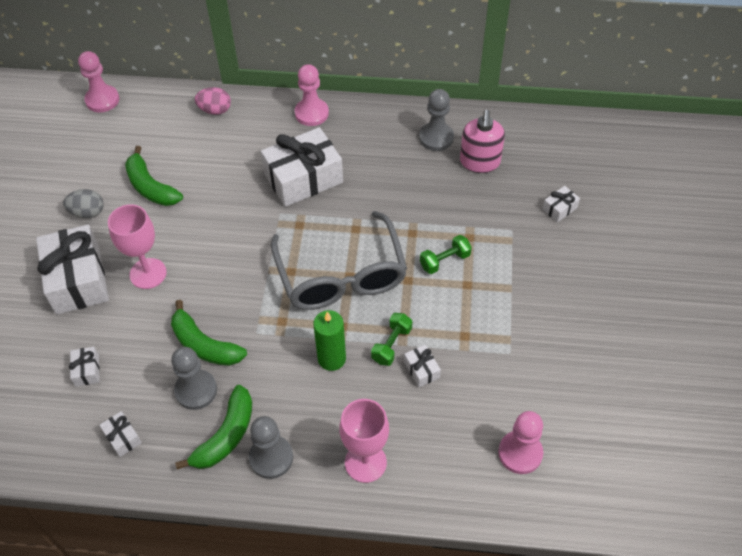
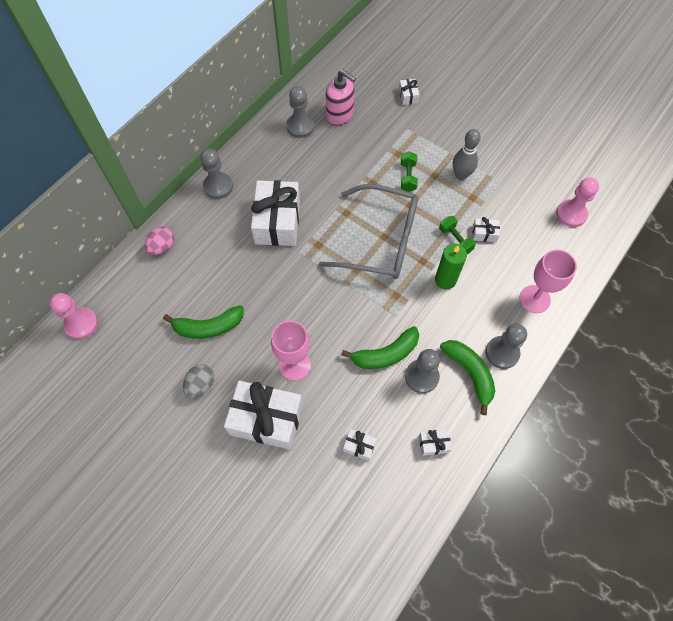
camera: 60 degrees left, 10 degrees up
pink pawn [295,64,329,126] -> grey pawn [200,149,233,199]
none -> grey bowling pin [453,129,481,180]

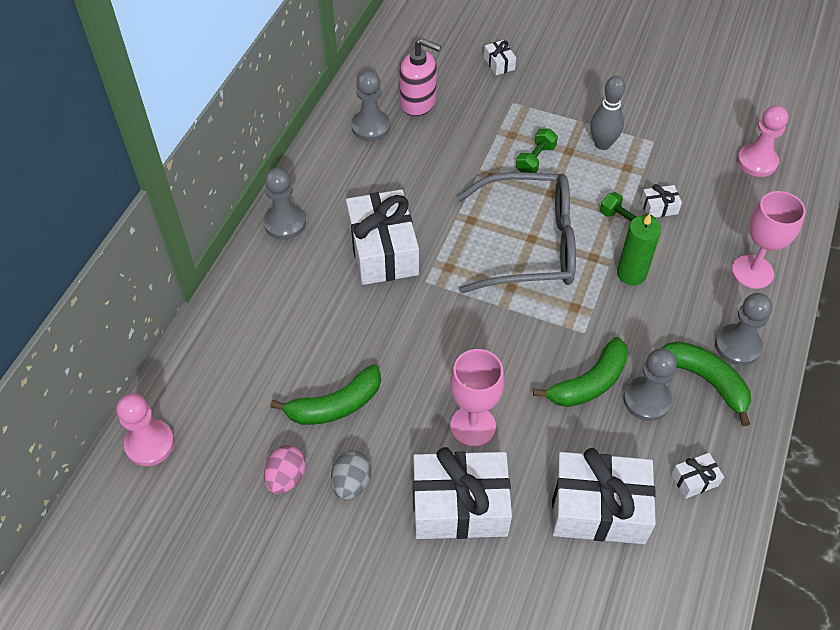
camera: 15 degrees left, 10 degrees down
pink egg [145,227,174,255] -> pink egg moved to [264,445,306,494]
white gift [343,429,377,461] -> white gift [552,448,656,544], size x2.33
green dumbbell [401,151,418,192] -> green dumbbell turned 45 degrees clockwise [516,128,558,173]

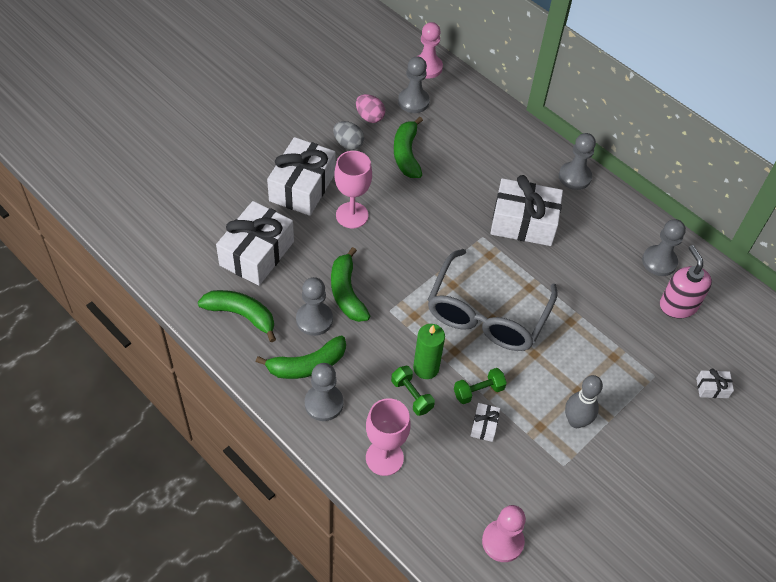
camera: 110 degrees right, 0 degrees up
pink soap dispenser [399,38,441,116] -> pink soap dispenser turned 120 degrees clockwise [660,245,712,318]
green dumbbell [516,128,558,173] -> green dumbbell moved to [391,366,435,416]
white gift [671,453,724,499] -> green banana [198,290,276,342]
none -> grey pawn [398,56,430,113]

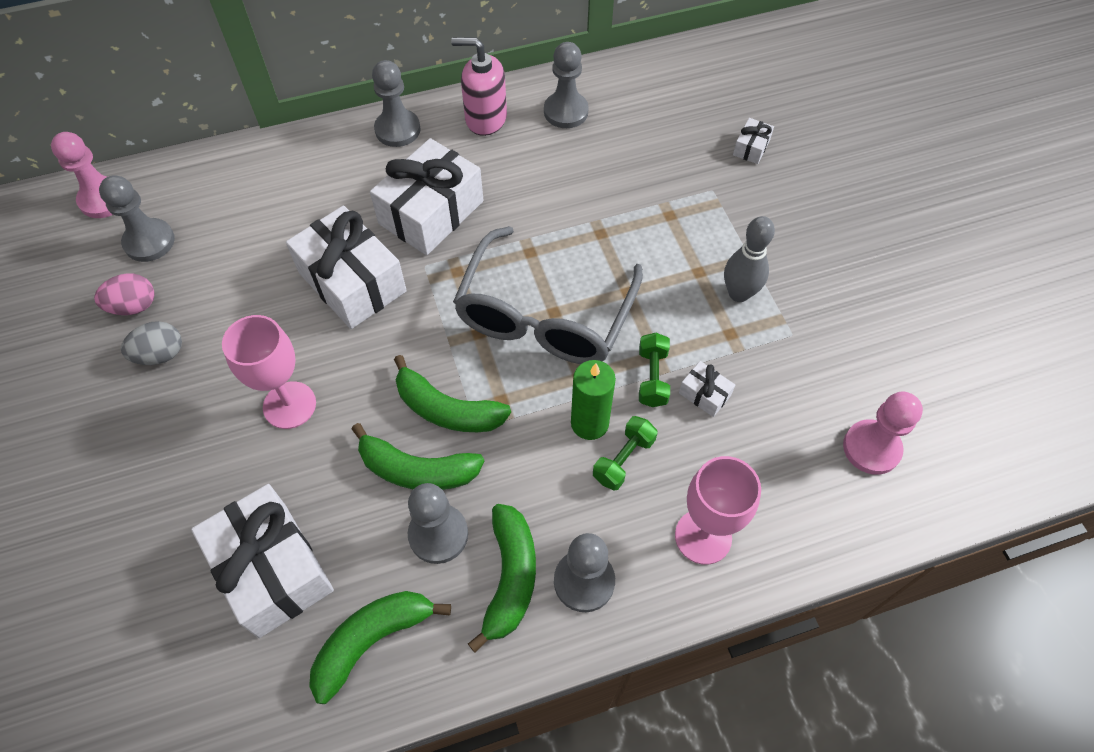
camera: 60 degrees left, 5 degrees up
white gift [267,137,336,216] -> white gift moved to [286,206,407,329]
green dumbbell [391,366,435,416] -> green dumbbell turned 45 degrees counterclockwise [593,416,658,491]
green banana [394,117,423,178] -> green banana moved to [394,355,511,432]
grey glasses [428,249,558,351] -> grey glasses turned 60 degrees clockwise [453,226,643,364]
pink soap dispenser [660,245,712,318] -> pink soap dispenser moved to [451,37,507,136]

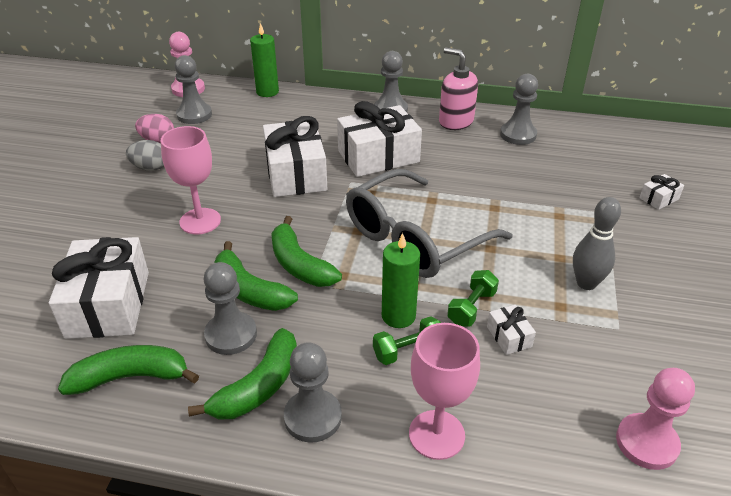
camera: 30 degrees right, 20 degrees down
none -> green candle [250,23,279,97]

